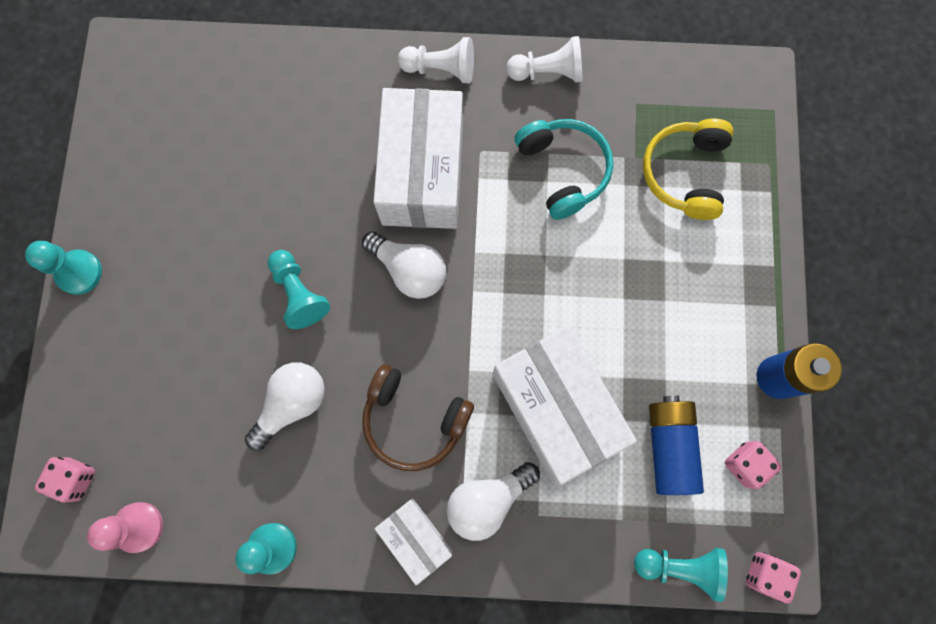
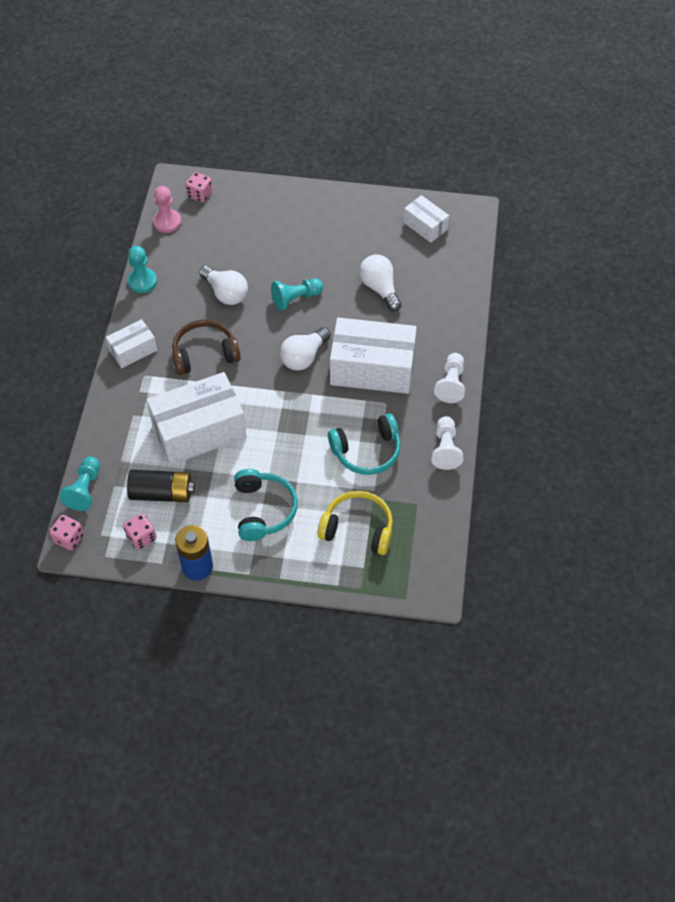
camera: 95 degrees right, 20 degrees down
turquoise pawn [25,241,102,295] -> none
brown headphones [362,364,474,471] -> brown headphones turned 45 degrees clockwise [172,319,241,375]
white light bulb [447,462,540,541] -> white light bulb moved to [359,254,401,311]
blue battery [649,396,704,495] -> black battery [127,470,195,502]
none -> turquoise headphones [234,469,298,541]
none -> white box [403,195,449,243]

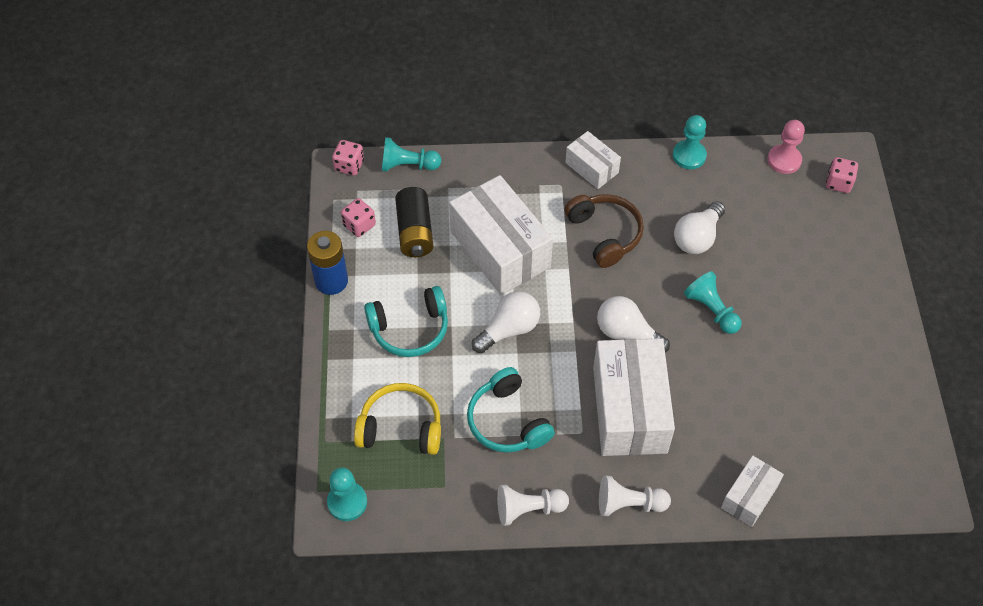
camera: 80 degrees right, 0 degrees up
yellow headphones [317,491,393,555] -> yellow headphones turned 90 degrees counterclockwise [354,383,441,455]
white light bulb [359,254,401,311] -> white light bulb moved to [472,291,540,353]
white box [403,195,449,243] -> white box moved to [721,456,784,527]
none -> turquoise pawn [327,468,367,521]

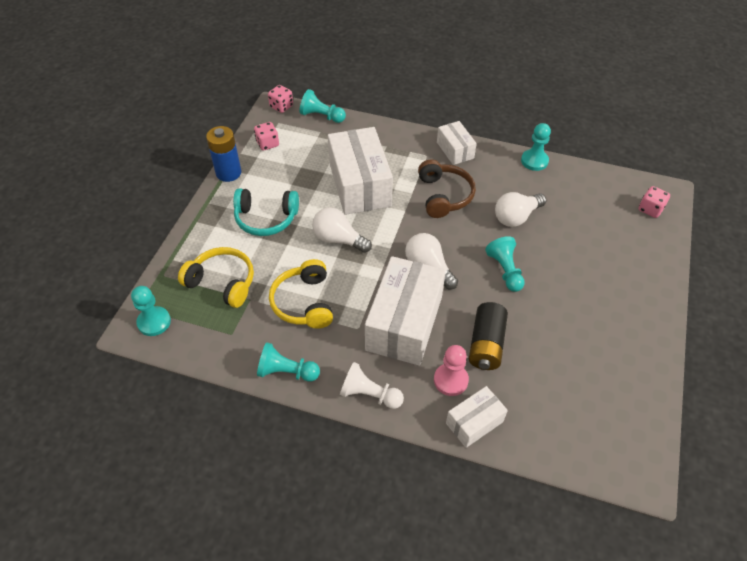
camera: 20 degrees right, 5 degrees down
black battery [395,187,433,257] -> black battery moved to [469,302,508,370]
turquoise headphones [467,367,555,453] -> yellow headphones [269,259,333,329]
white light bulb [472,291,540,353] -> white light bulb turned 135 degrees counterclockwise [312,207,372,253]
white pawn [497,485,569,526] -> turquoise pawn [257,342,320,382]
pink pawn [767,120,805,174] -> pink pawn moved to [434,345,469,396]

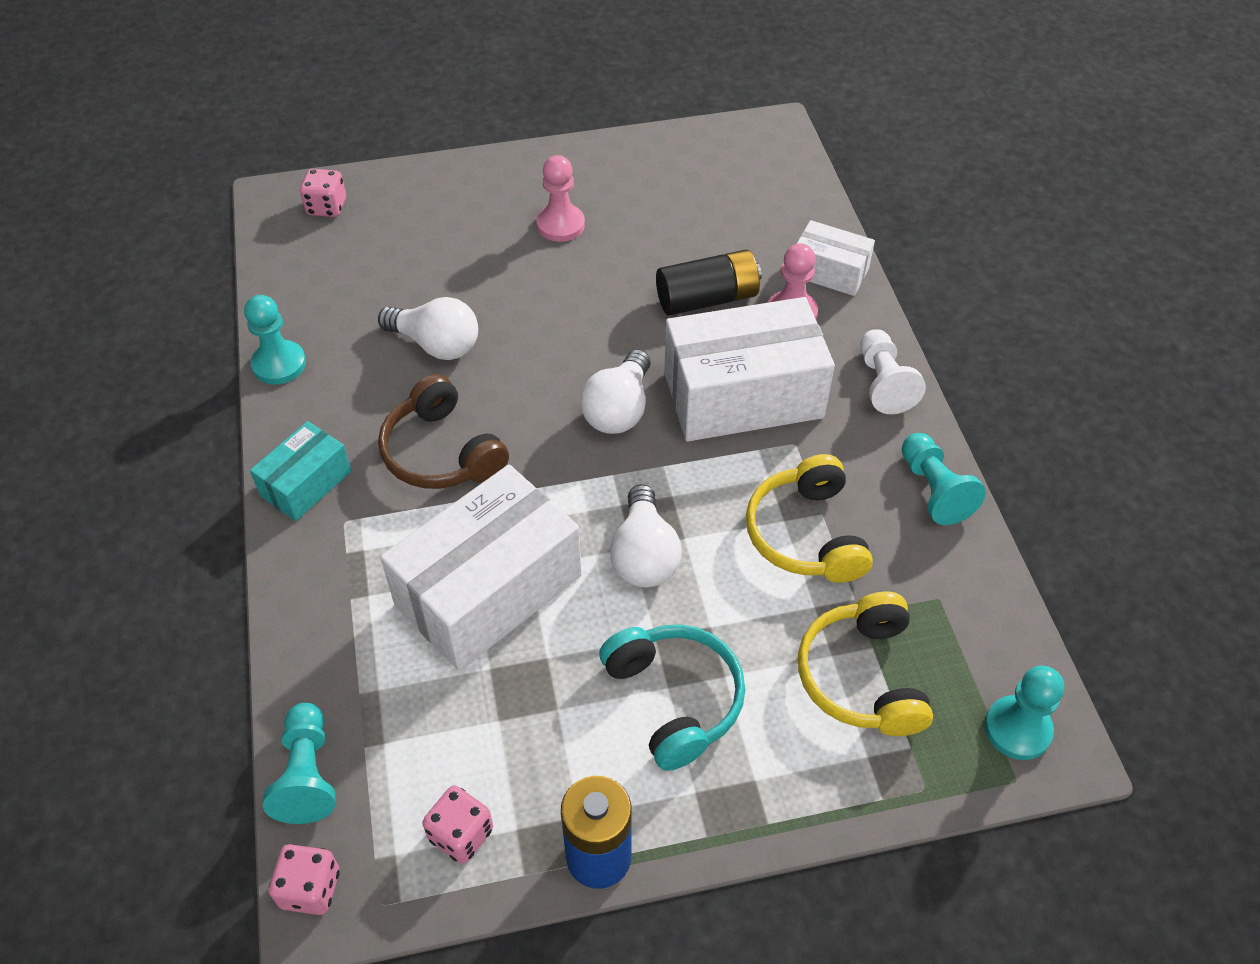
camera: 120 degrees left, 0 degrees up
yellow headphones [269,259,333,329] -> yellow headphones turned 120 degrees clockwise [746,454,873,583]
brown headphones [418,159,476,218] -> brown headphones turned 90 degrees counterclockwise [378,374,509,489]
white box [437,121,477,165] -> turquoise box [250,421,352,521]
turquoise pawn [485,236,525,292] -> none
none -> pink pawn [536,155,585,242]

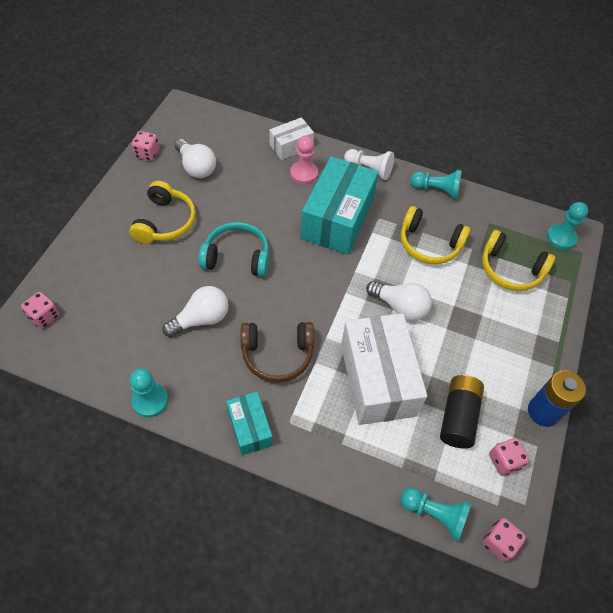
camera: 60 degrees left, 5 degrees up
pink pawn [536,155,585,242] -> yellow headphones [129,181,196,244]
white light bulb [580,349,651,434] -> white light bulb moved to [175,139,216,178]
turquoise headphones [599,624,745,771] -> turquoise headphones moved to [198,222,269,277]
black battery [656,249,762,315] -> black battery moved to [440,375,484,449]
white box [664,297,835,441] -> turquoise box [301,156,379,255]
none -> pink dice [132,131,159,161]

